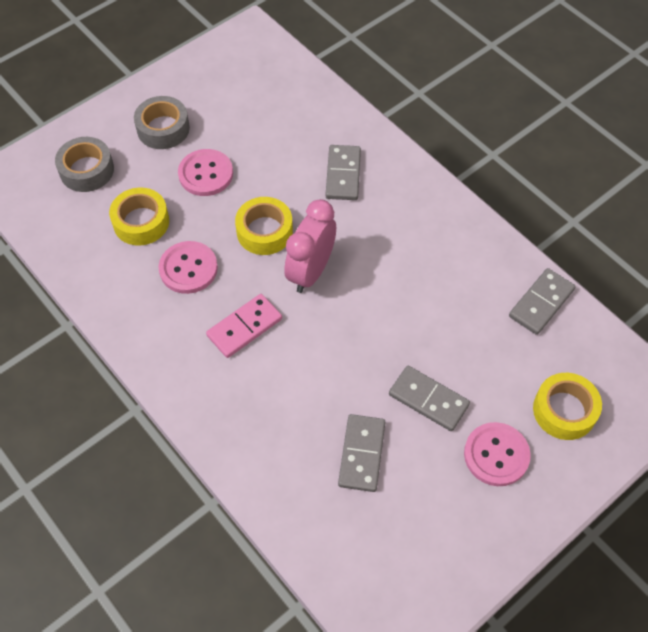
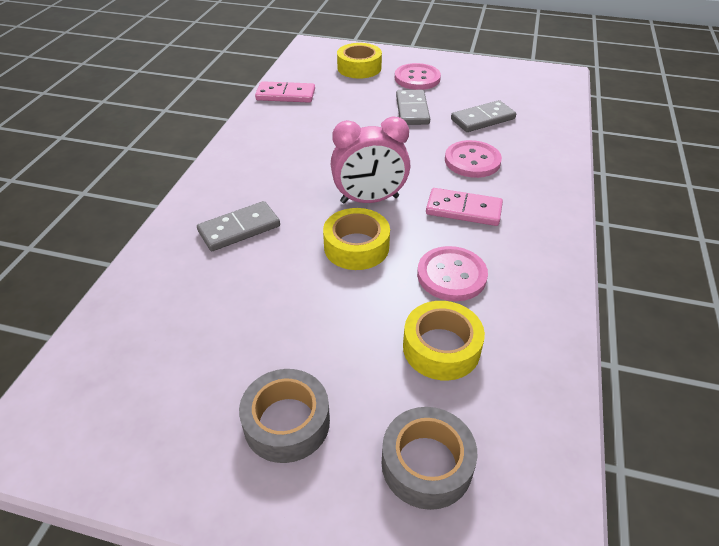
camera: 125 degrees left, 15 degrees down
pink button [178,149,233,196] -> pink button moved to [445,140,502,178]
grey domino [509,268,575,335] -> pink domino [255,81,315,103]

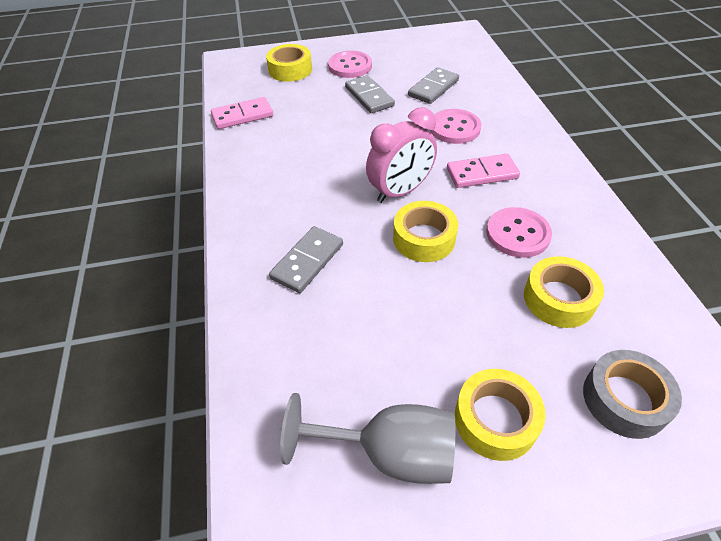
camera: 25 degrees left, 5 degrees up
grey tape [239,369,330,463] -> yellow tape [455,369,546,461]
none -> grey goblet [280,393,455,484]

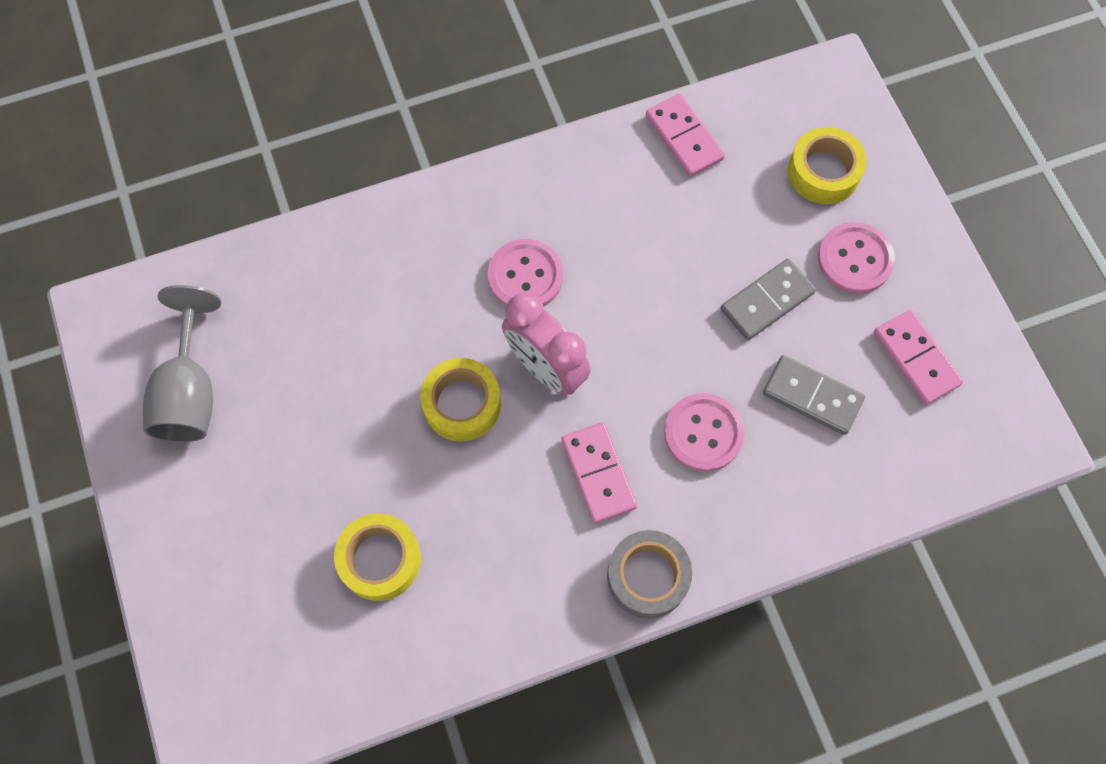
camera: 80 degrees right, 20 degrees up
grey domino [269,226,343,293] -> none
yellow tape [455,369,546,461] -> none
pink button [486,207,552,258] -> pink button moved to [488,239,563,307]
grey tape [583,350,682,439] -> grey tape moved to [607,530,692,618]
none -> pink domino [874,310,963,405]

